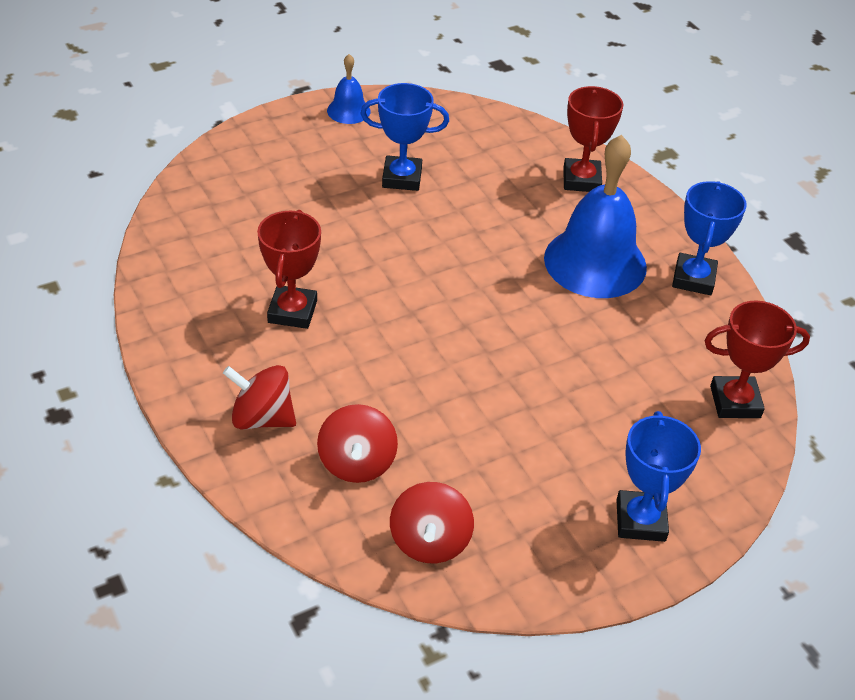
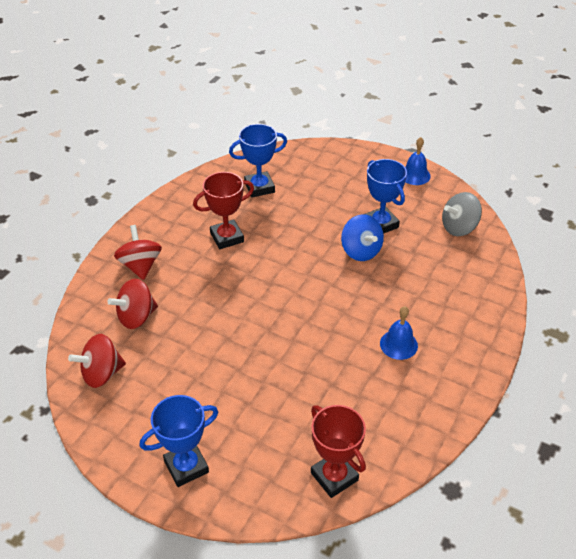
camera: 60 degrees right, 0 degrees up
blue bell [544,135,647,298] -> blue bell [380,306,418,360], size x0.48
red trophy [563,86,623,192] -> none
blue trophy [672,181,747,295] -> blue trophy moved to [229,124,287,197]
none -> blue spinning top [341,214,384,261]
none -> grey spinning top [442,192,482,236]

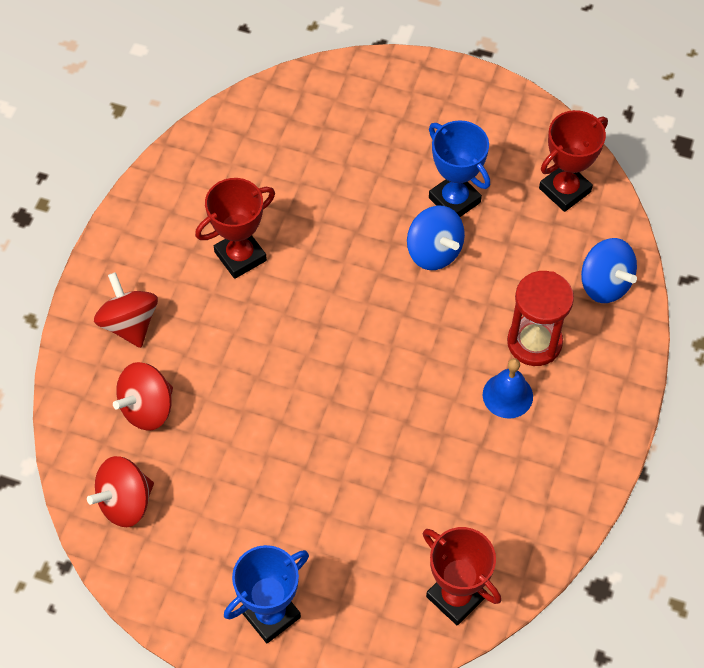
camera: 10 degrees left, 15 degrees up
blue trophy [229,124,287,197] -> none
blue bell [405,137,431,185] -> none
grey spinning top [442,192,482,236] -> red trophy [539,110,608,212]
none -> red hourglass [507,271,574,366]
none -> blue spinning top [581,238,637,303]

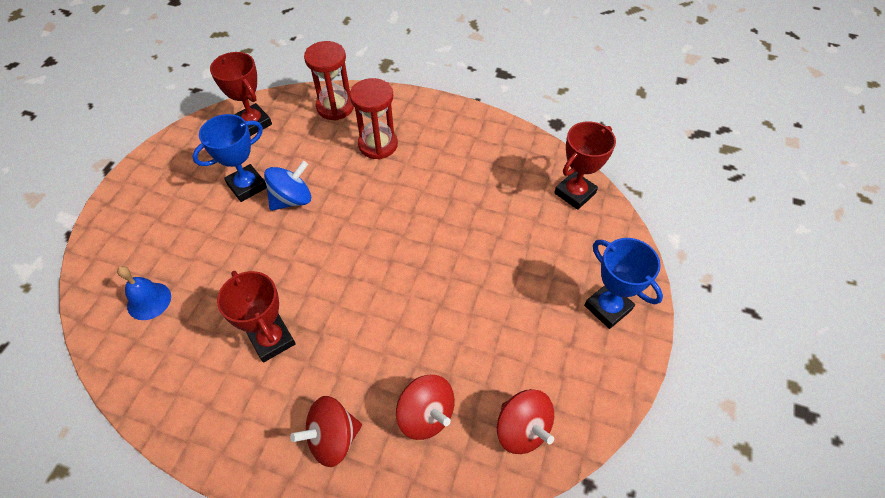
camera: 90 degrees left, 5 degrees down
blue bell [483,358,533,419] -> blue bell moved to [117,266,171,320]
blue spinning top [581,238,637,303] -> red hourglass [304,41,354,121]

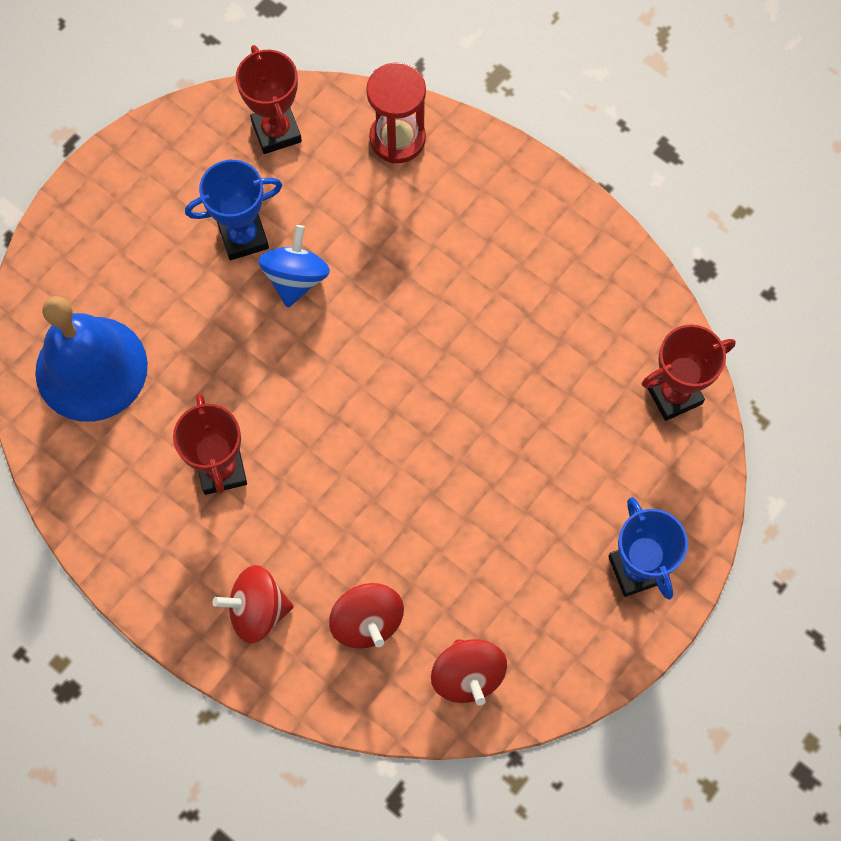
camera: 20 degrees right, 15 degrees up
blue bell [117,266,171,320] -> blue bell [35,296,148,422], size x2.10
blue spinning top [264,161,311,211] -> blue spinning top turned 60 degrees counterclockwise [258,225,330,308]
red hourglass [350,78,398,160] -> none

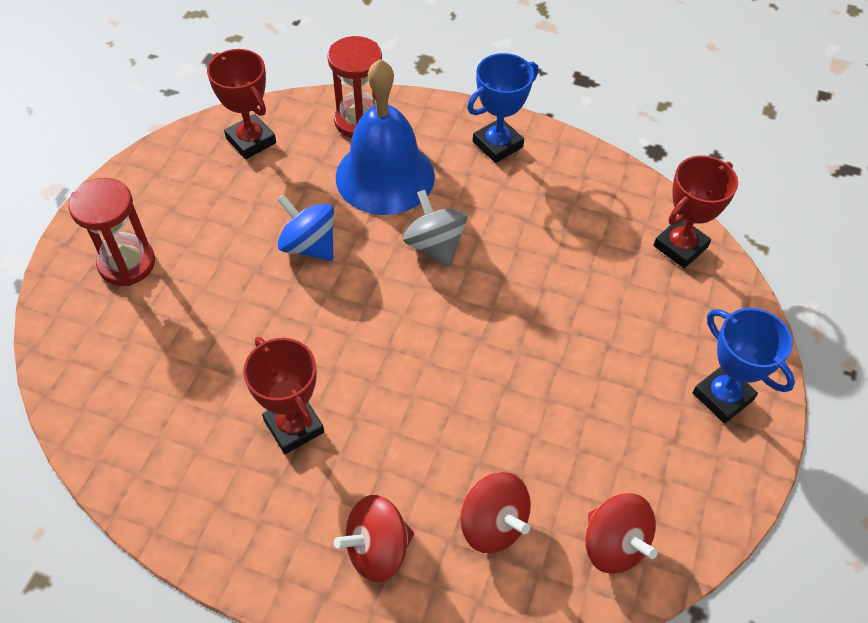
camera: 20 degrees left, 15 degrees down
blue bell [35,296,148,422] -> blue bell moved to [336,59,435,215]
blue trophy [185,160,283,260] -> blue trophy moved to [467,53,538,163]
blue spinning top [258,225,330,308] -> blue spinning top turned 45 degrees counterclockwise [277,194,334,261]
none -> red hourglass [68,178,155,286]
none -> grey spinning top [403,190,467,267]

